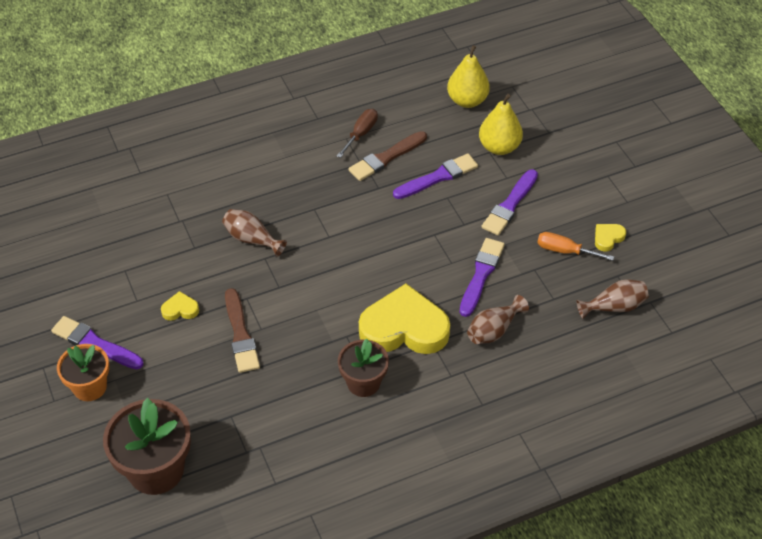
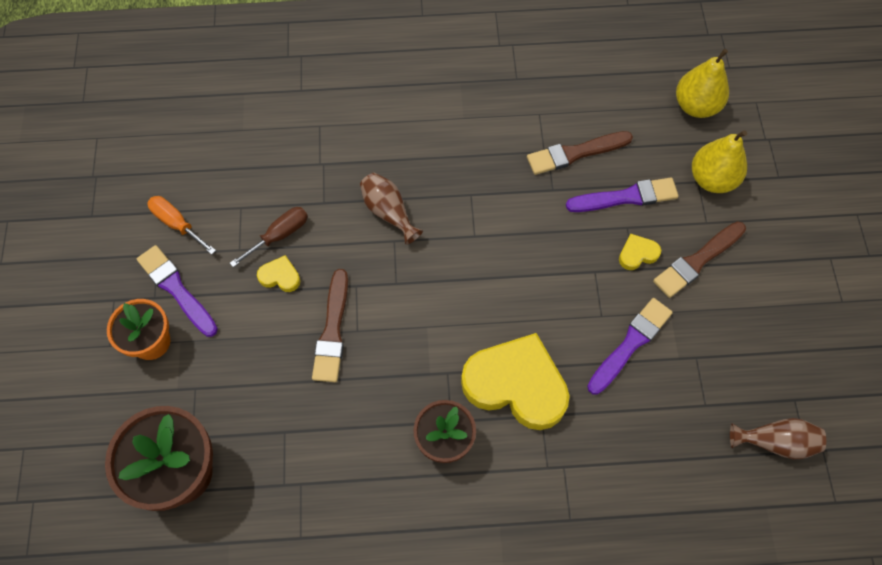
camera: 20 degrees right, 15 degrees up
brown screwdriver [337,109,378,158] -> brown screwdriver moved to [230,207,308,267]
brown vase [467,295,529,344] -> none
purple brush [482,169,538,235] -> brown brush [653,221,746,298]
orange screwdriver [537,232,614,261] -> orange screwdriver moved to [147,196,216,255]
yellow heart [595,224,626,252] -> yellow heart moved to [619,234,661,270]

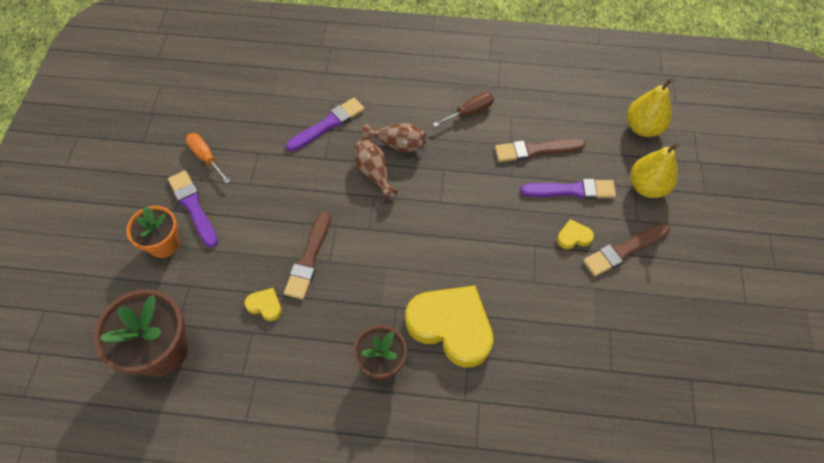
camera: 10 degrees right, 5 degrees down
brown screwdriver [230,207,308,267] -> brown screwdriver moved to [433,92,494,127]
yellow heart [257,255,300,292] -> yellow heart moved to [245,288,282,321]
purple brush [587,298,673,395] -> purple brush moved to [286,98,365,151]
brown vase [730,418,826,459] -> brown vase moved to [362,123,426,152]

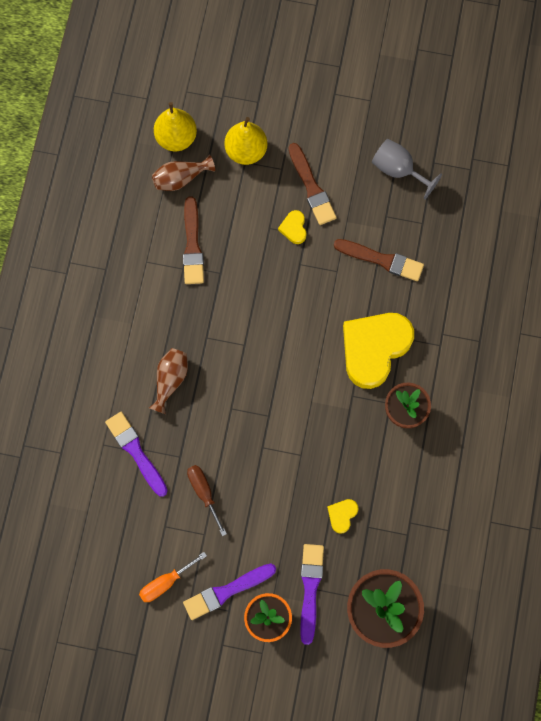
camera: 85 degrees left, 15 degrees up
brown brush [284,211,331,300] -> brown brush moved to [334,239,424,281]
brown vase [354,139,398,200] -> brown vase moved to [152,155,215,191]
brown screwdriver [433,92,494,127] -> brown screwdriver moved to [187,465,227,536]
purple brush [520,179,616,199] -> purple brush moved to [300,544,324,645]
none -> grey goblet [372,139,442,199]

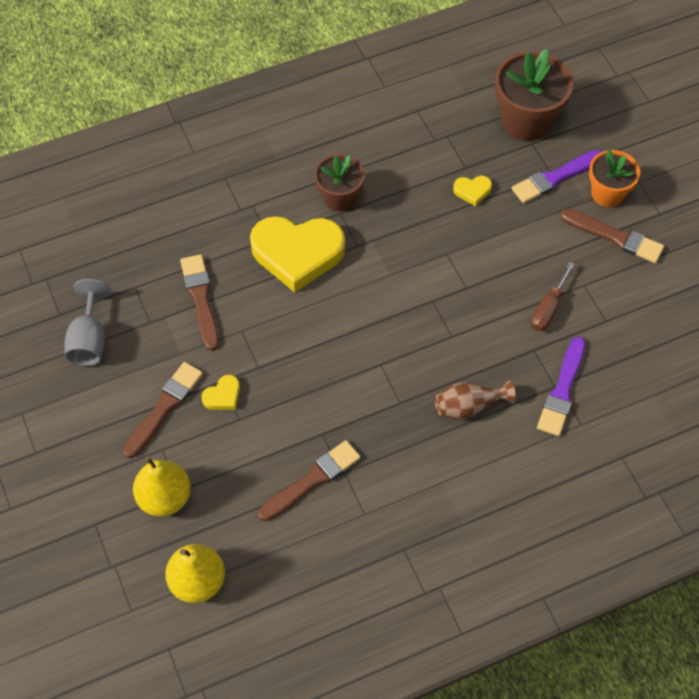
camera: 125 degrees left, 15 degrees down
orange screwdriver [139,552,207,602] -> none
brown vase [152,155,215,191] -> none
purple brush [183,564,276,620] -> brown brush [561,209,664,263]

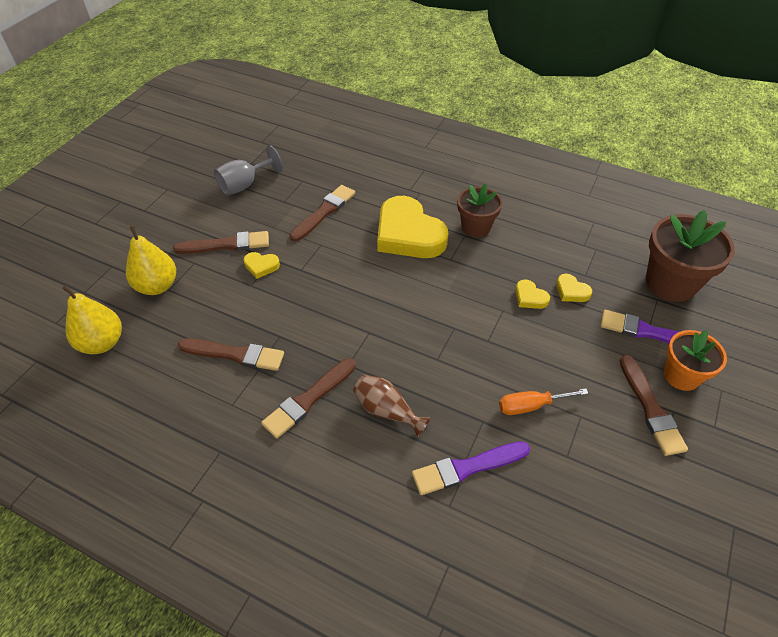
camera: 50 degrees right, 10 degrees down
brown screwdriver [531,262,575,331] -> orange screwdriver [499,388,588,415]
none -> brown brush [261,358,356,439]
none -> yellow heart [515,279,550,309]

